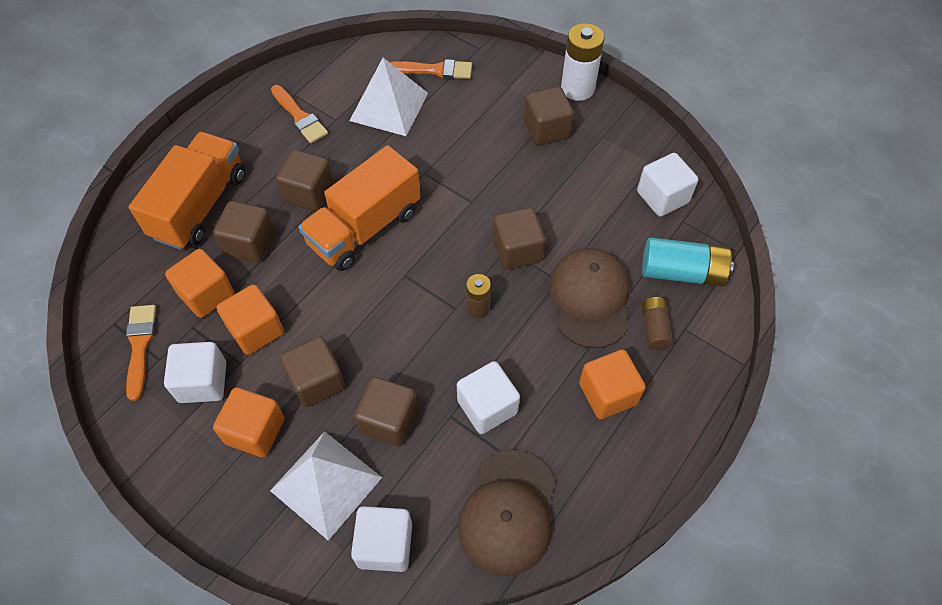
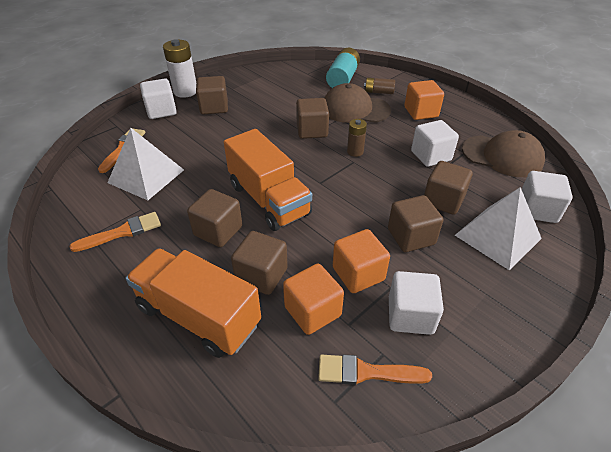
camera: 80 degrees left, 15 degrees down
orange cube [213,387,285,457] -> none
white cube [637,153,698,217] -> white cube moved to [140,79,177,119]

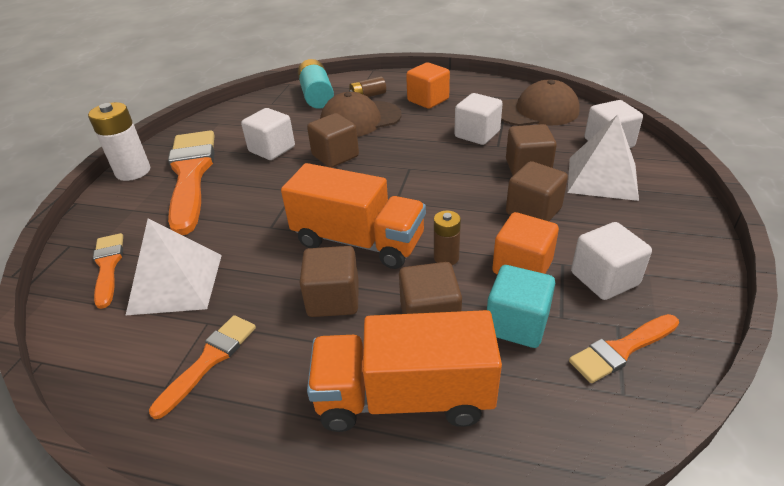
camera: 30 degrees left, 5 degrees down
white cube [140,79,177,119] -> white cube moved to [241,108,295,160]
brown cube [196,76,228,115] -> orange brush [168,130,215,235]
orange cube [283,264,344,335] -> turquoise cube [487,265,555,348]
brown battery [347,119,367,157] -> brown battery moved to [434,210,461,265]

